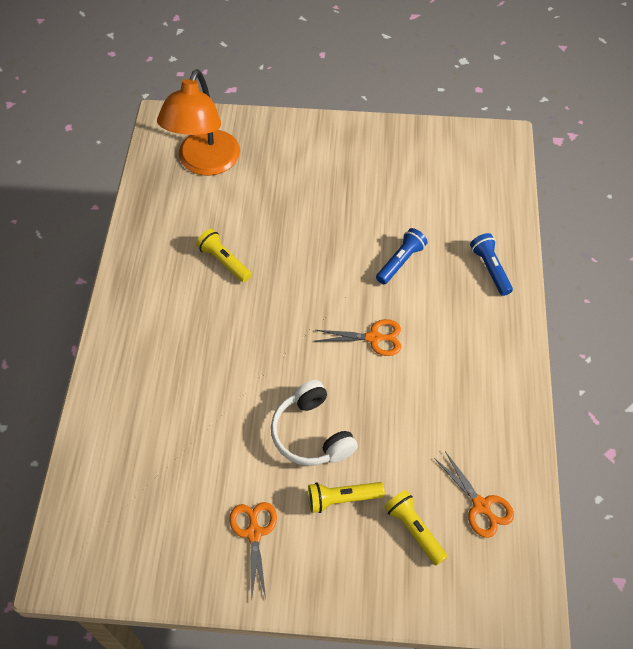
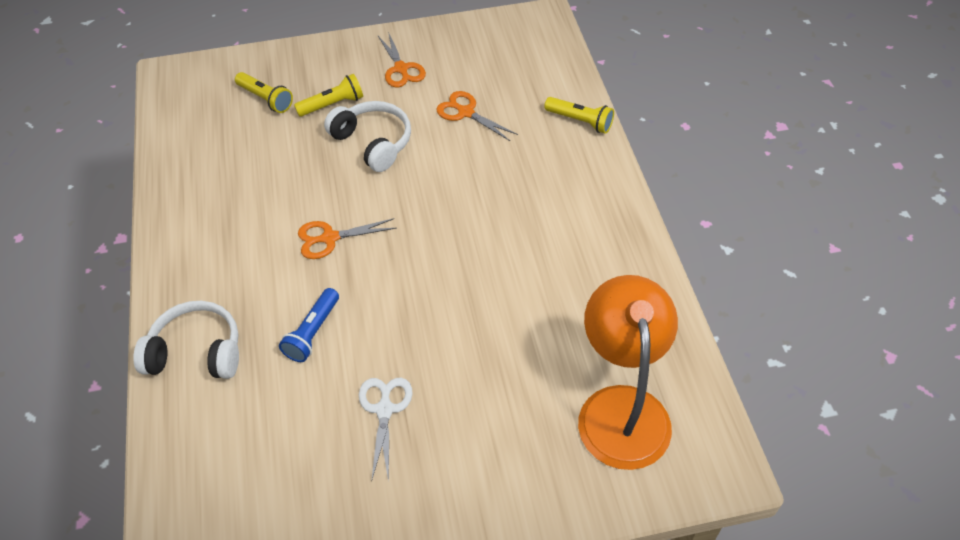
camera: 165 degrees right, 5 degrees down
yellow flashlight [196,229,252,282] -> yellow flashlight moved to [544,97,614,134]
orange scissors [434,451,514,538] -> orange scissors moved to [436,91,518,141]
blue flashlight [470,233,513,296] -> white headphones [133,301,239,379]
none -> white scissors [359,378,413,482]

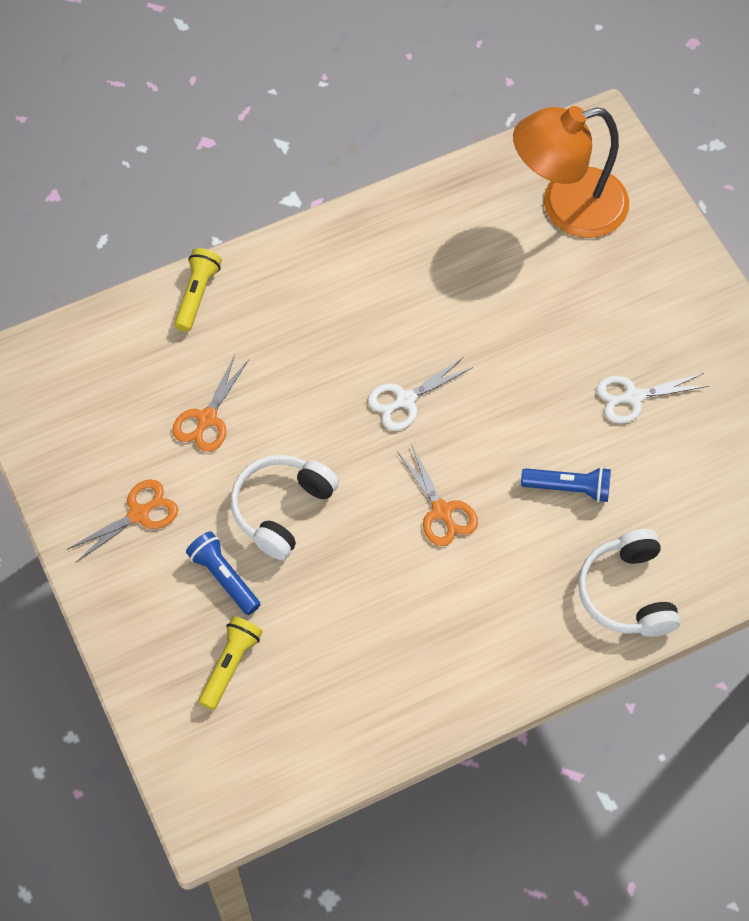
camera: 105 degrees left, 10 degrees up
yellow flashlight [294,74,363,117] -> blue flashlight [186,531,261,615]
none -> white scissors [368,357,473,431]

